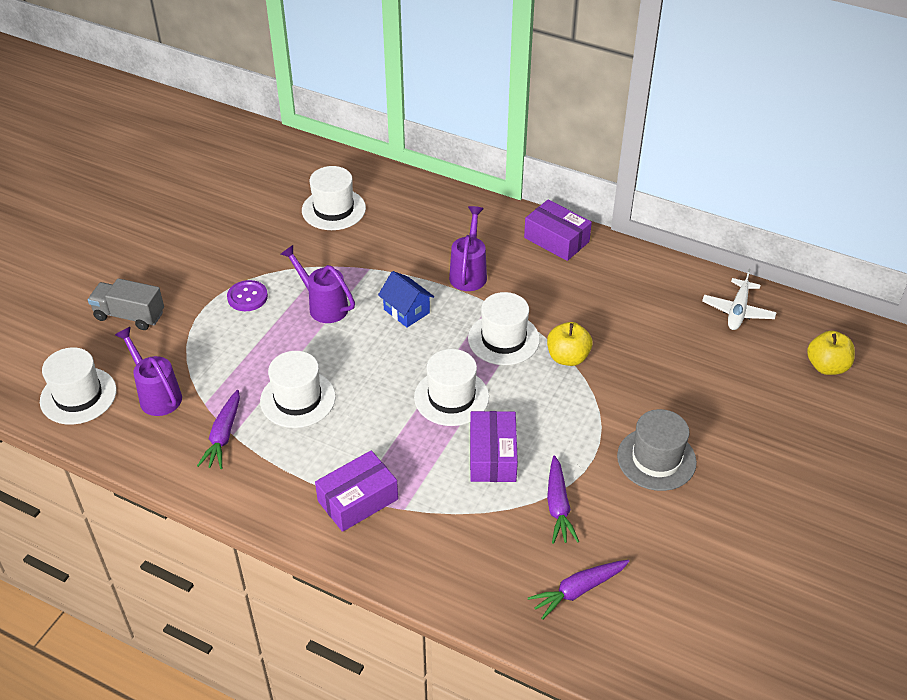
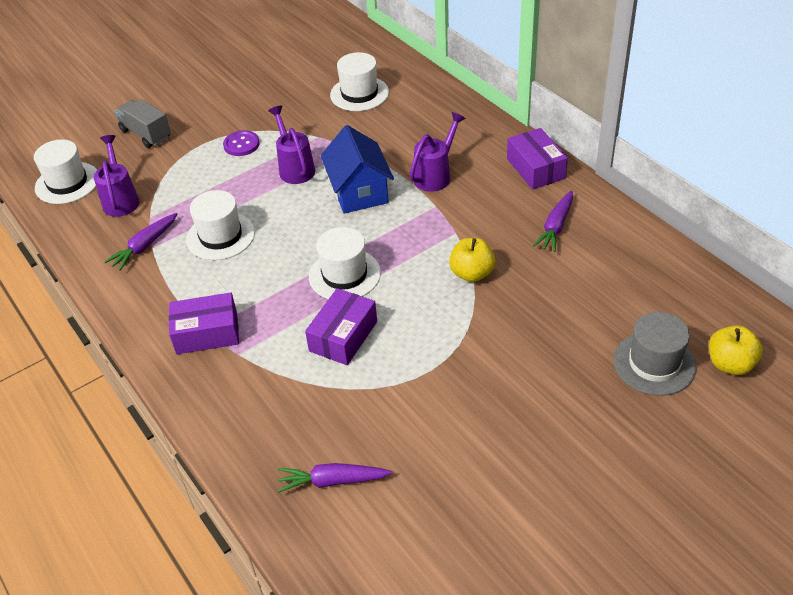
camera: 30 degrees right, 0 degrees up
blue house [378,271,434,328] -> blue house [320,125,394,214], size x1.58
white hat [468,292,540,365] -> none
purple carrot [547,455,579,544] -> purple carrot moved to [533,190,573,252]
grey hat [617,409,697,491] -> grey hat moved to [613,312,697,396]
white plane [702,269,777,330] -> none

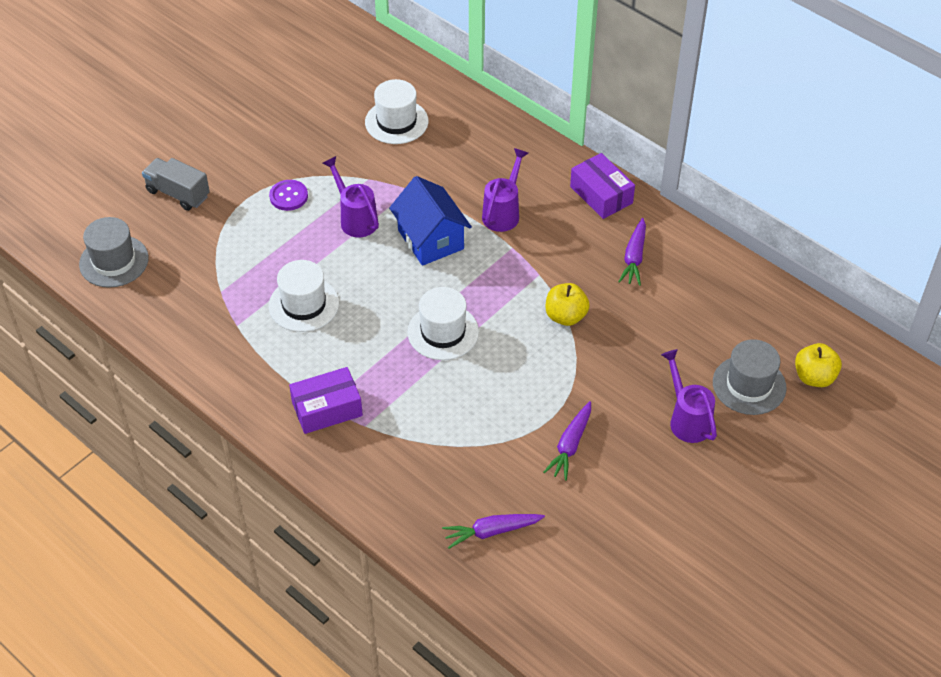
camera: 15 degrees left, 5 degrees up
white hat [34,139,97,204] -> grey hat [79,217,149,288]
purple watering can [94,135,140,217] -> purple watering can moved to [661,349,717,443]
purple carrot [104,213,177,271] -> purple carrot moved to [543,401,591,481]
purple box [305,288,377,365] -> none

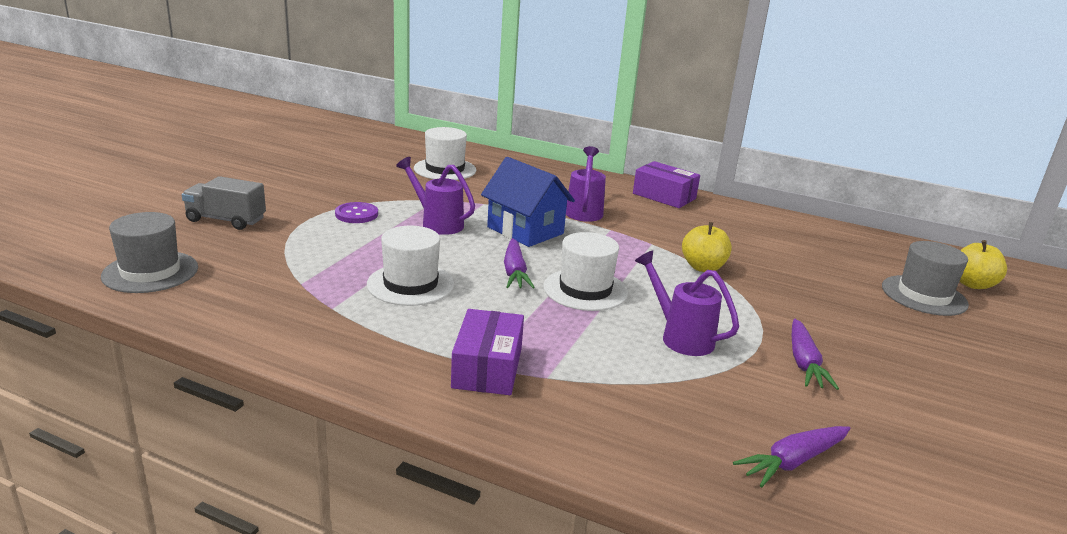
camera: 20 degrees left, 25 degrees down
purple box [289,367,363,434] -> purple box turned 45 degrees counterclockwise [451,309,524,395]
purple carrot [618,218,646,286] -> purple carrot moved to [504,238,535,288]
purple watering can [661,349,717,443] -> purple watering can moved to [635,250,739,356]

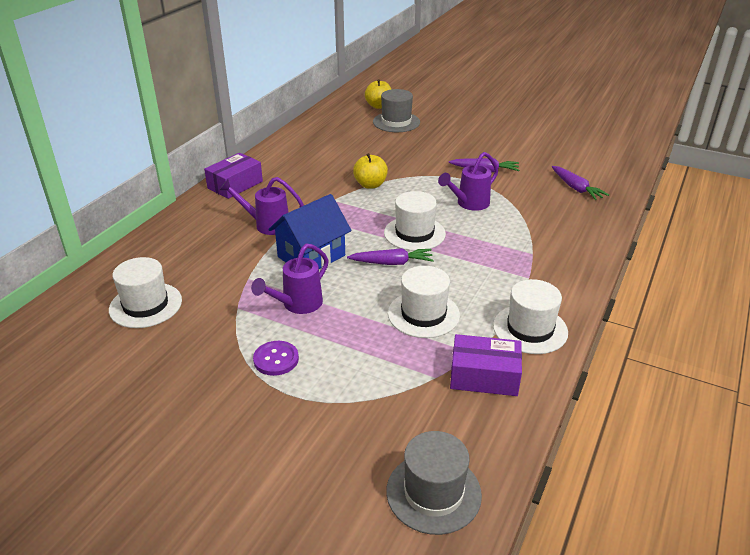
camera: 85 degrees left, 10 degrees up
grey truck [182,176,266,230] -> none
purple box [451,309,524,395] -> purple box moved to [450,334,522,396]
none -> white hat [493,279,568,354]

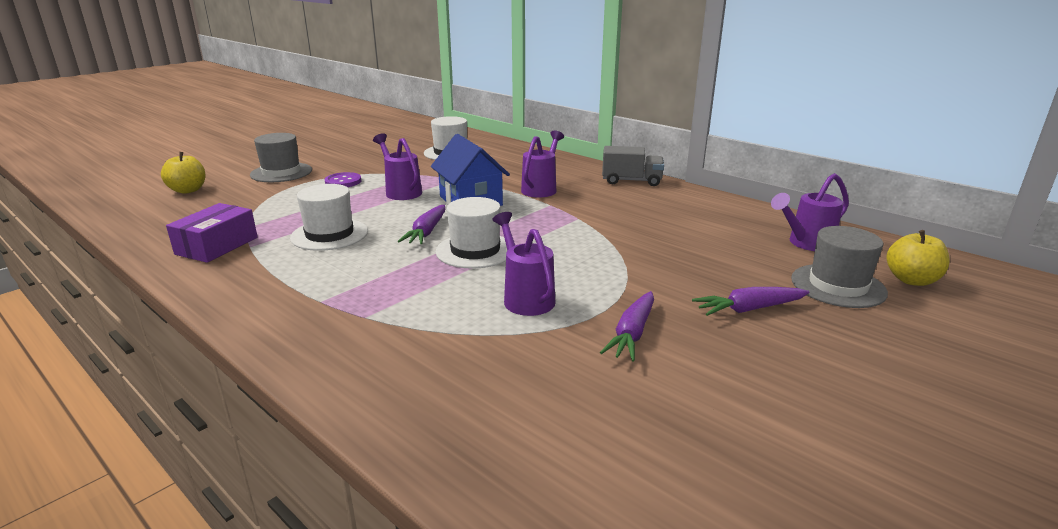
camera: 105 degrees right, 10 degrees down
purple box [204,153,263,199] -> grey truck [602,146,664,186]
yellow apple [353,153,388,189] -> yellow apple moved to [161,152,205,194]
grey hat [386,431,482,535] -> grey hat moved to [250,133,312,182]
white hat [493,279,568,354] -> none
purple carrot [552,166,609,200] -> purple carrot moved to [692,287,810,316]
none -> purple watering can [771,173,849,251]

